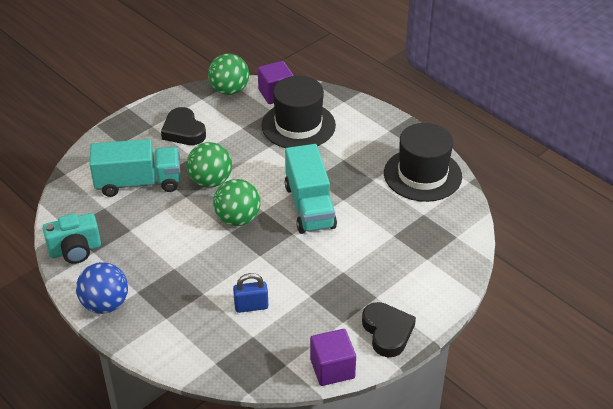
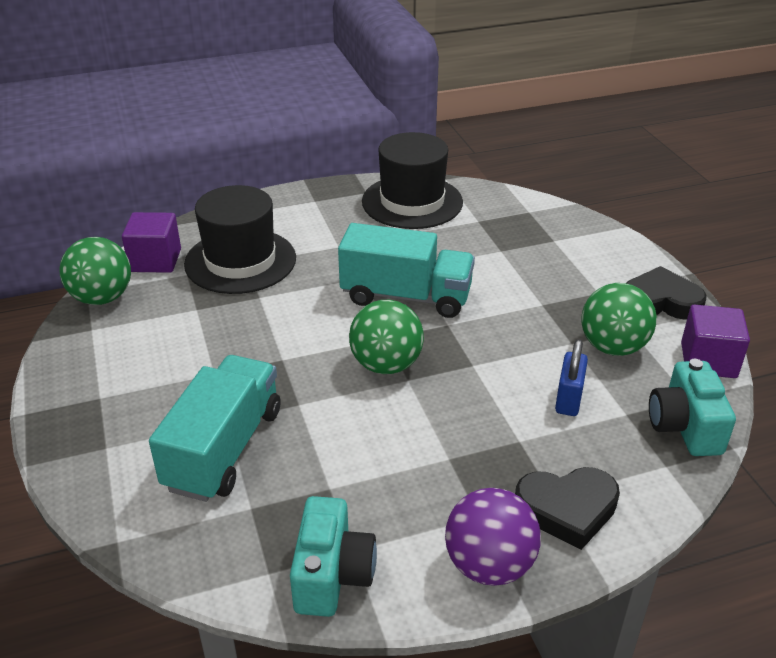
camera: 65 degrees left, 5 degrees down
blue ball [76,262,128,314] -> purple ball [445,488,541,586]
black heart [161,107,206,145] -> black heart moved to [515,467,620,550]
green ball [187,142,232,187] -> green ball moved to [581,283,657,356]
none -> turquoise camera [649,359,736,456]

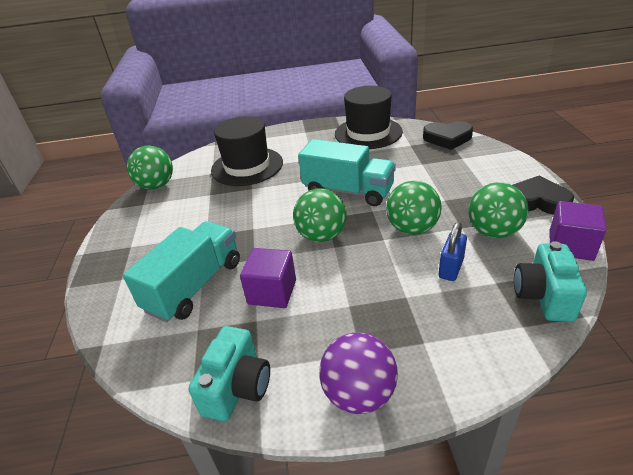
camera: 15 degrees right, 0 degrees up
purple cube [122,212,181,273] -> purple cube moved to [240,248,296,308]
black heart [515,467,620,550] -> black heart moved to [423,121,473,150]
none -> green ball [386,181,442,235]

